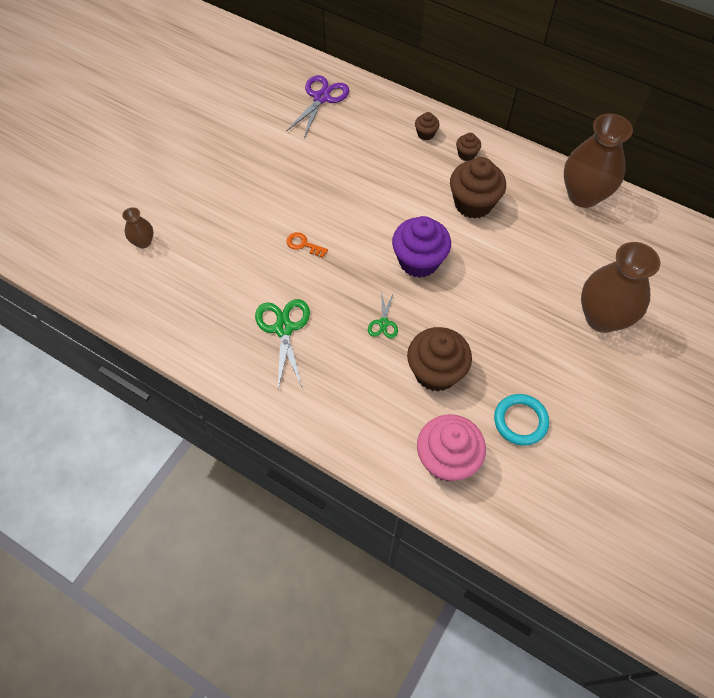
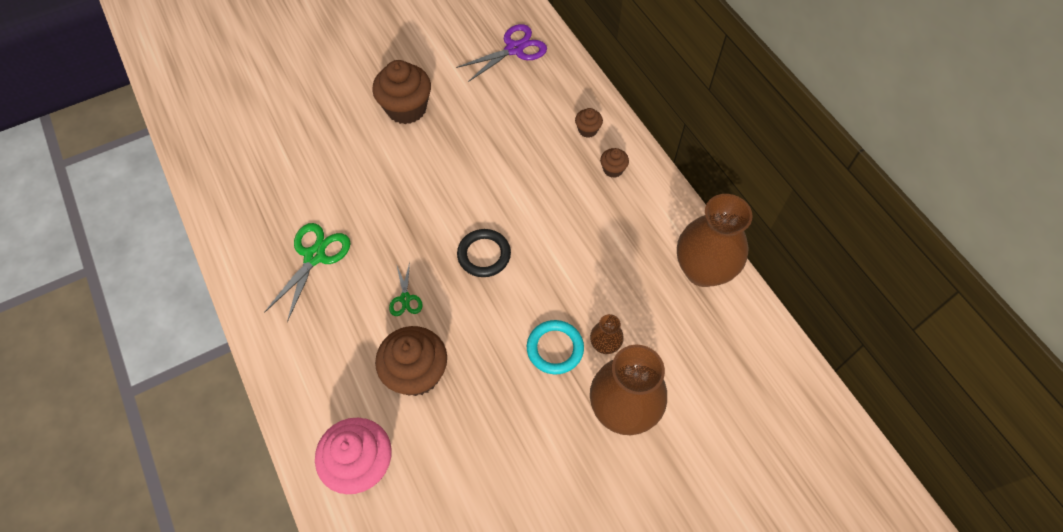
camera: 30 degrees right, 0 degrees up
brown vase [122,207,154,249] -> brown vase moved to [590,314,624,354]
orange key [286,232,328,258] -> none
green scissors [368,290,398,338] -> green scissors turned 45 degrees counterclockwise [389,262,423,316]
purple cupcake [392,216,451,278] -> black ring [457,229,511,277]
brown cupcake [450,157,506,219] -> brown cupcake moved to [372,60,431,124]
turquoise ring [494,394,549,446] -> turquoise ring moved to [527,320,584,375]

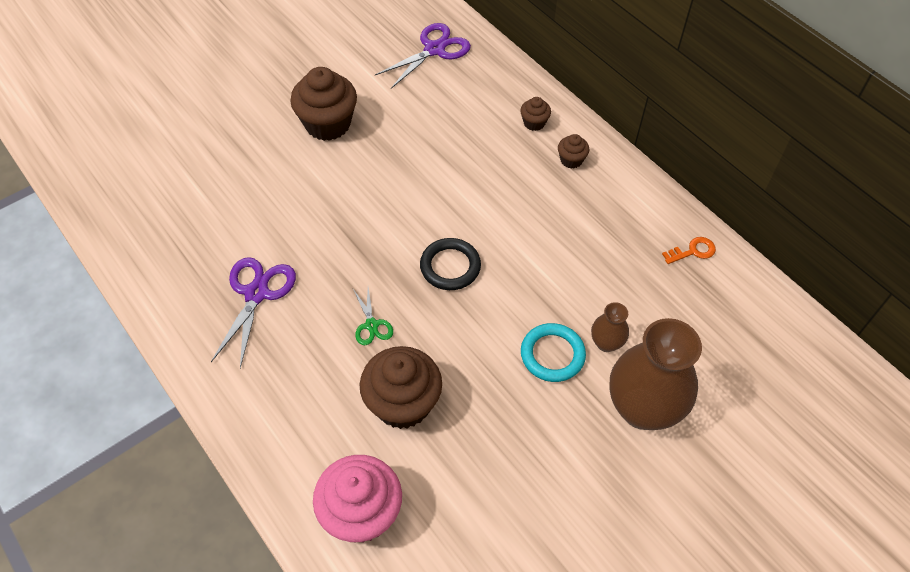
camera: 10 degrees left, 5 degrees down
green scissors [265,223,351,322] -> purple scissors [211,257,296,368]
brown vase [677,194,753,287] -> orange key [662,237,716,264]

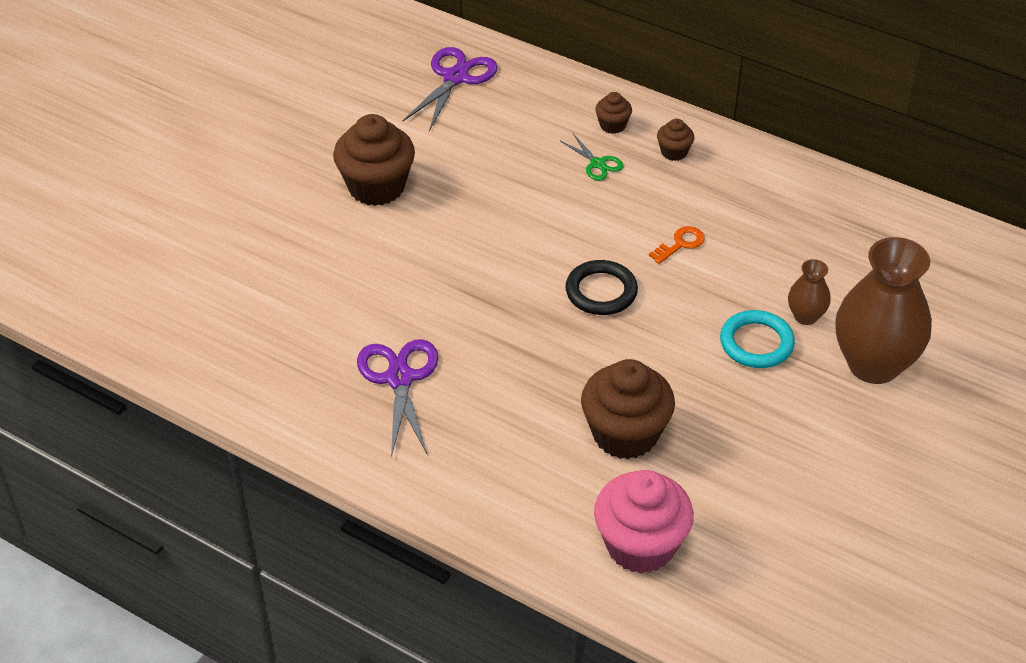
camera: 20 degrees left, 10 degrees down
green scissors [353,287,393,345] -> green scissors moved to [560,134,624,181]
orange key [662,237,716,264] -> orange key moved to [649,226,705,264]

